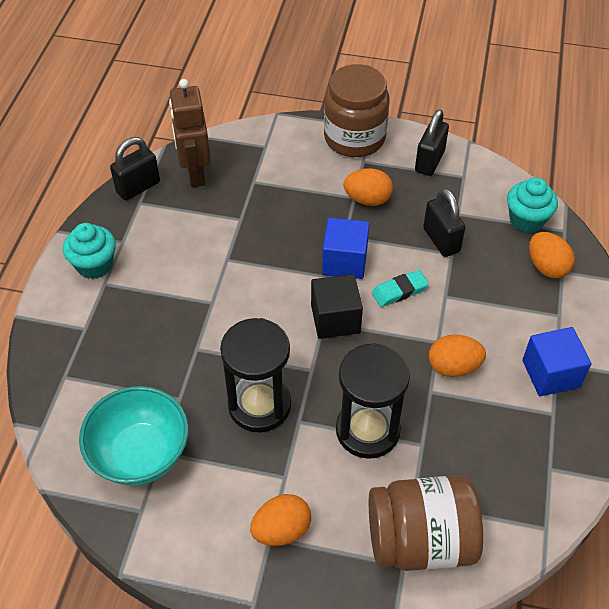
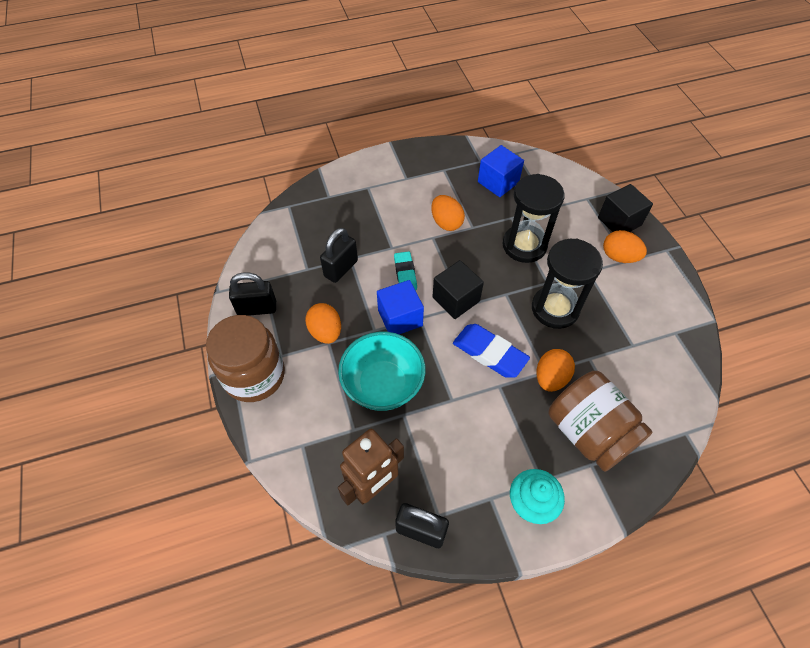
camera: 120 degrees left, 5 degrees up
turquoise bowl [79,386,189,486] -> turquoise bowl moved to [338,332,425,411]
brown jar [369,475,483,571] -> brown jar moved to [548,371,652,472]
turquoise eraser [372,270,429,307] -> turquoise eraser turned 45 degrees clockwise [394,251,417,290]
turquoise cupcake [507,177,558,233] -> none
blue cube [522,327,591,396] -> blue cube moved to [478,145,524,197]
orange egg [529,232,575,278] -> orange egg moved to [537,349,575,392]
none -> blue eraser [453,324,530,378]
none -> black cube [598,184,653,232]

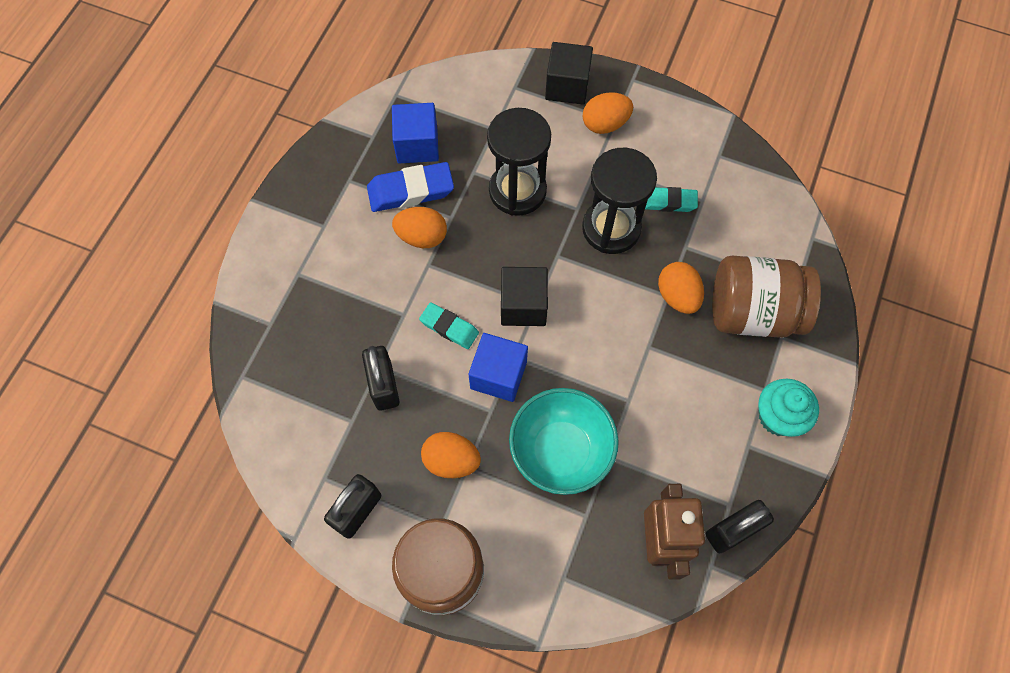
camera: 50 degrees left, 10 degrees up
blue eraser [453,324,530,378] -> blue eraser moved to [367,162,454,212]
none -> turquoise eraser [645,187,698,212]

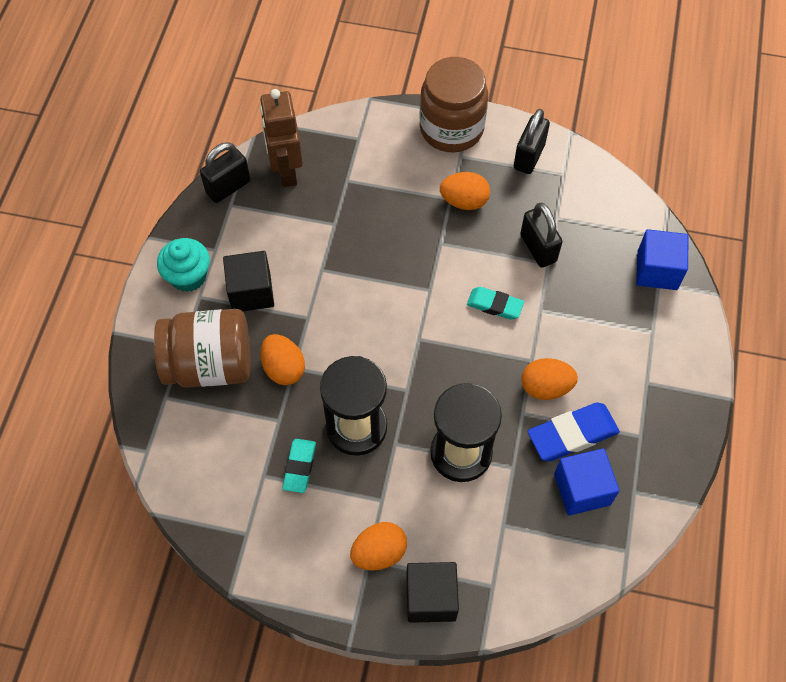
camera: 170 degrees right, 5 degrees down
blue cube [468,333,528,402] -> blue cube moved to [636,229,689,290]
black cube [501,267,548,326] -> black cube moved to [223,251,274,311]
turquoise bowl [509,388,619,495] -> none
turquoise eraser [645,187,698,212] -> turquoise eraser turned 75 degrees counterclockwise [282,439,316,493]

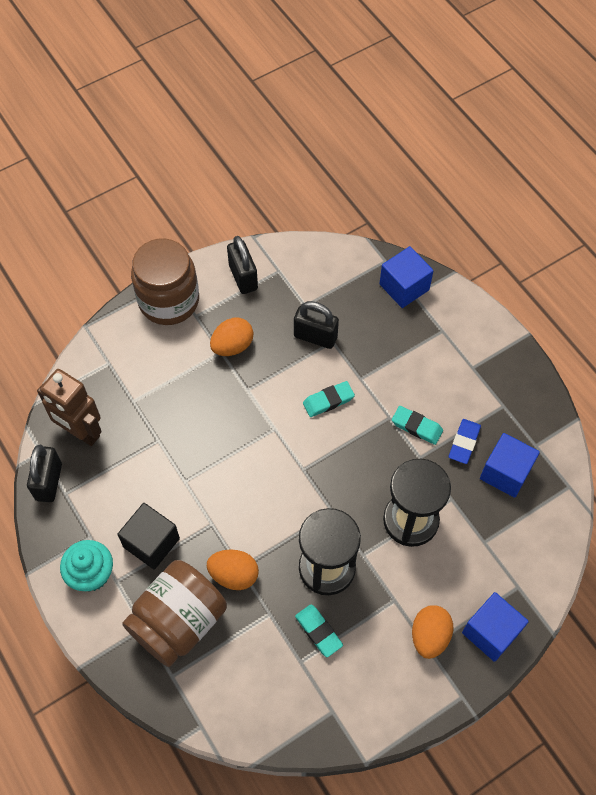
camera: 45 degrees left, 0 degrees up
black cube [406,562,459,623] -> blue cube [462,592,529,662]
orange egg [522,358,578,400] -> turquoise eraser [392,406,443,445]
blue eraser [528,403,620,461] -> blue eraser [449,419,481,464], size x0.64

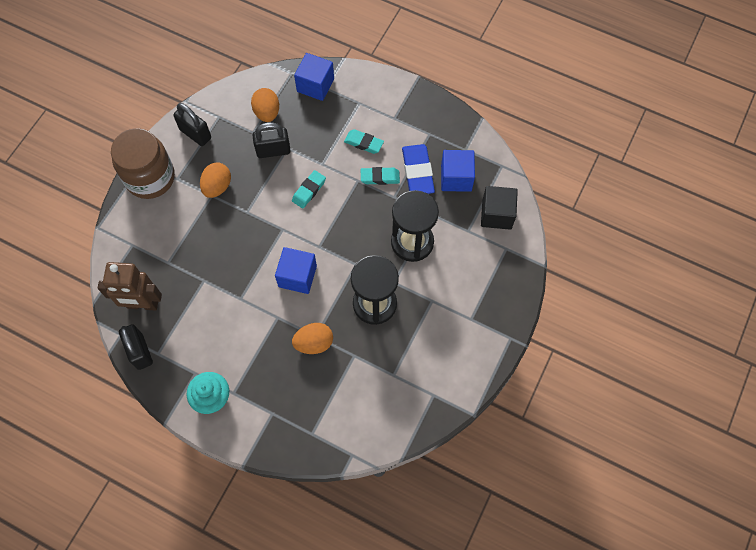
camera: 30 degrees left, 5 degrees up
black cube [117,503,180,570] -> black cube moved to [481,186,518,230]
brown jar [122,560,227,667] -> none
turquoise eraser [295,605,343,657] -> turquoise eraser moved to [344,129,384,154]
orange egg [412,605,453,659] -> orange egg moved to [251,88,279,122]
blue eraser [449,419,481,464] -> blue eraser [402,144,435,194], size x1.57
blue cube [462,592,529,662] -> blue cube moved to [275,247,317,294]

